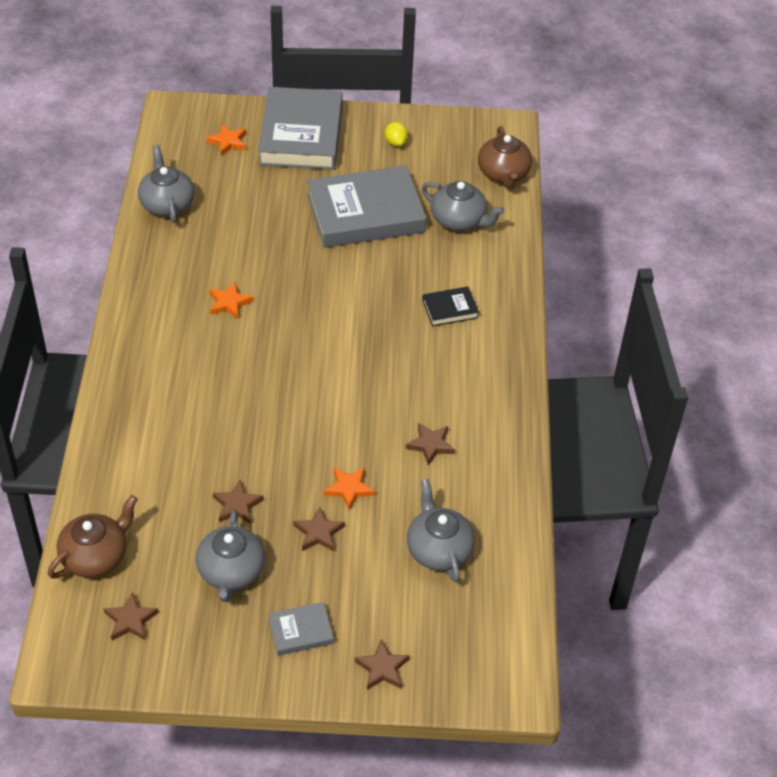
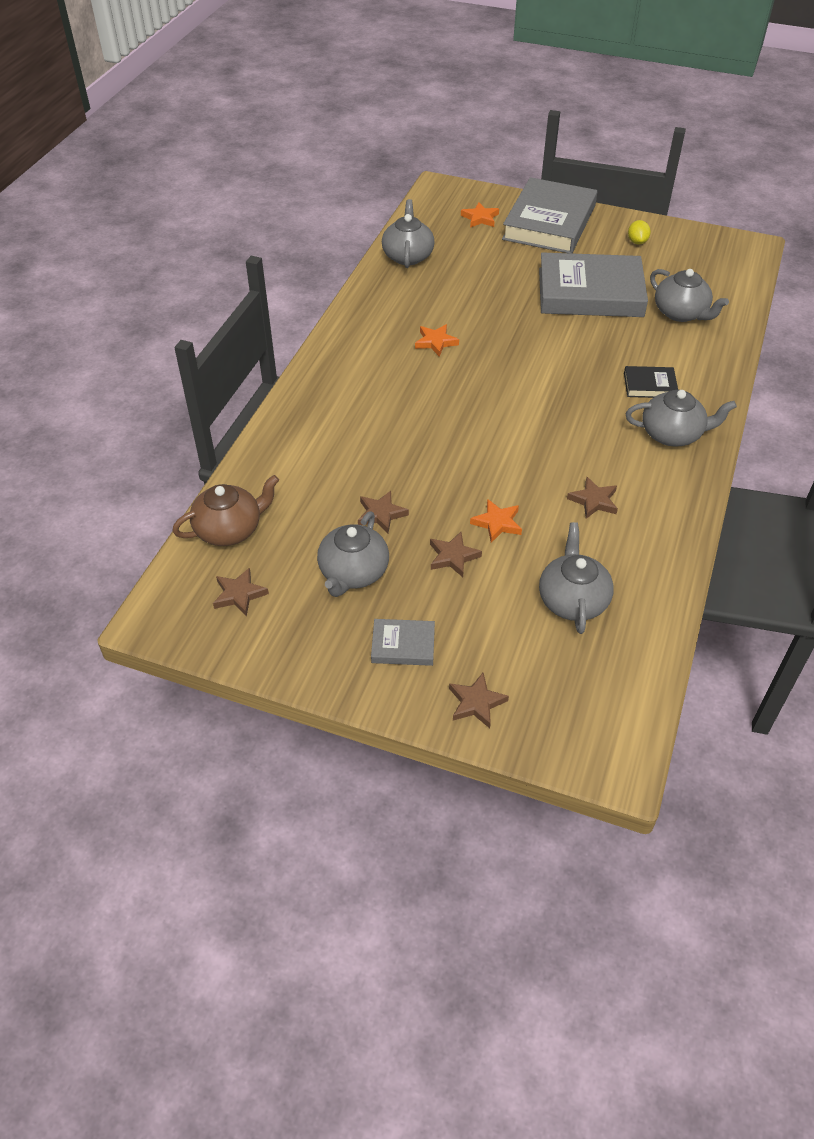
camera: 20 degrees right, 0 degrees up
brown teapot [478,126,532,188] -> none
none -> grey teapot [625,390,737,446]

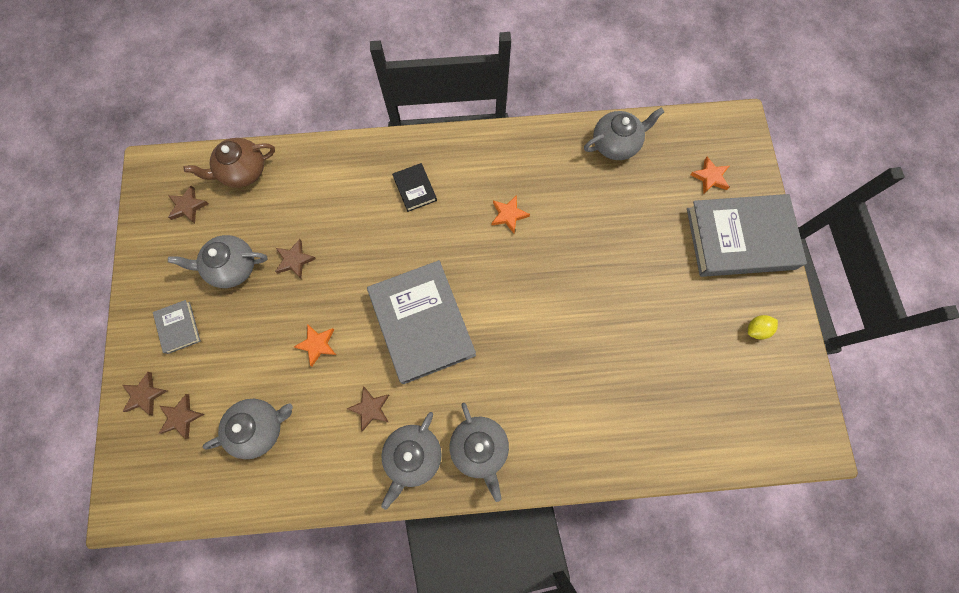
camera: 65 degrees right, 25 degrees up
brown teapot [173,475,279,546] -> brown teapot turned 120 degrees clockwise [184,138,275,188]
brown star [430,532,482,577] -> brown star moved to [158,394,205,439]
grey book [539,252,648,317] -> grey book moved to [367,260,476,384]
black book [624,366,678,398] -> black book moved to [392,163,437,212]
grey teapot [650,269,729,322] -> grey teapot moved to [381,412,442,510]

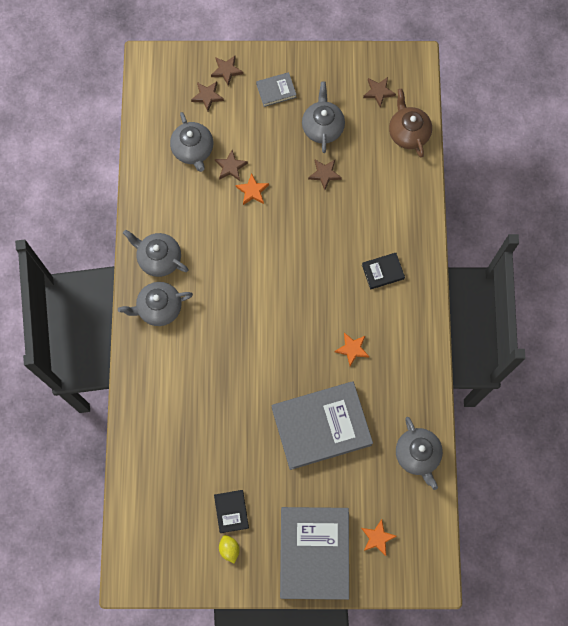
camera: 95 degrees right, 0 degrees up
brown star [347,386,389,431] -> brown star moved to [215,150,248,181]
grey book [367,260,476,384] -> grey book moved to [272,381,373,470]
none -> black book [214,490,249,533]

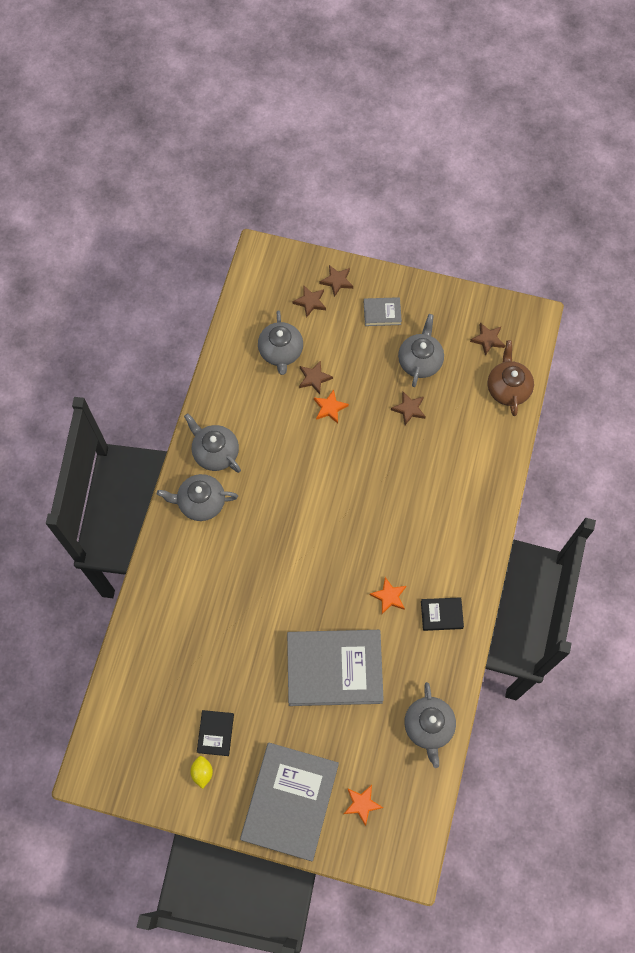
camera: 15 degrees right, 5 degrees down
black book [362,253,405,289] -> black book moved to [421,597,464,631]

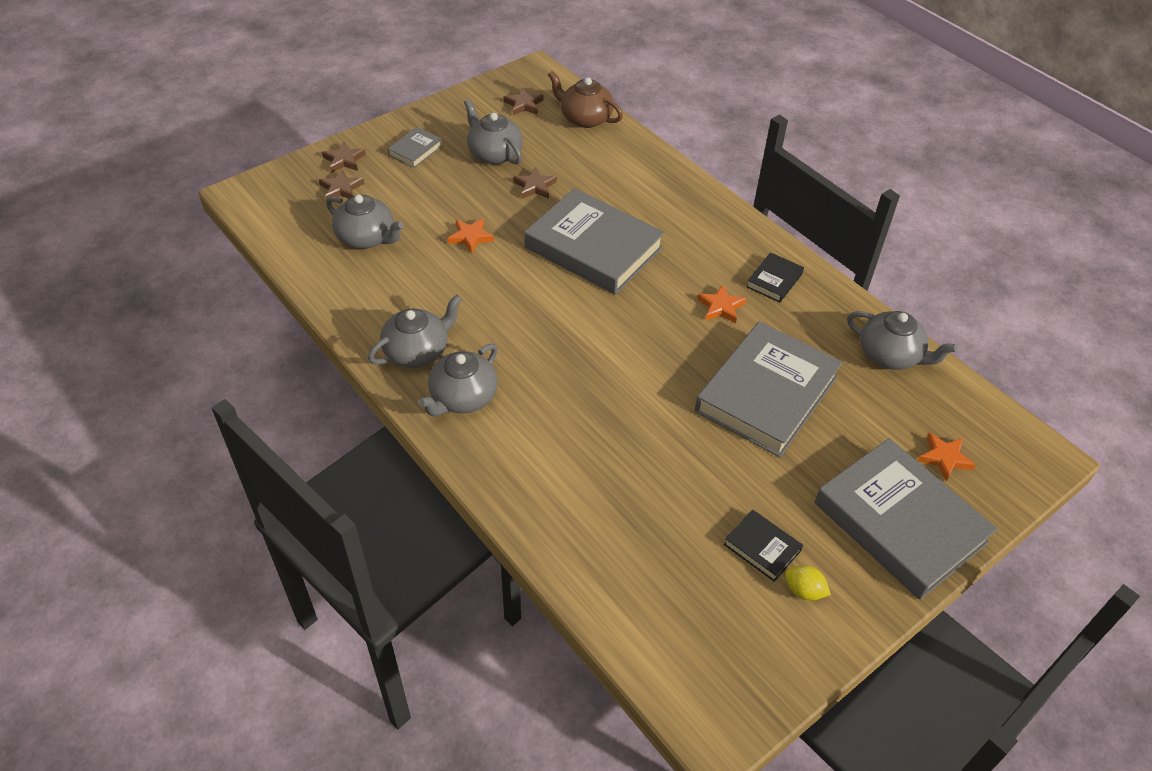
camera: 55 degrees left, 20 degrees down
grey teapot [184,414,241,473] -> grey teapot turned 150 degrees clockwise [368,294,462,368]
brown star [299,360,333,394] -> none
none -> grey book [524,188,665,295]

